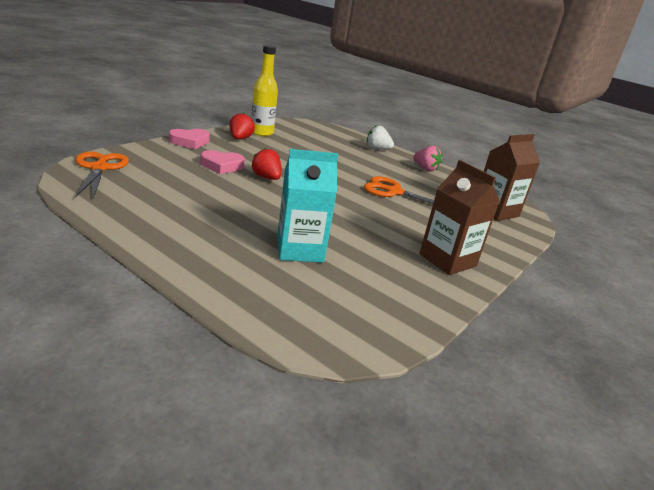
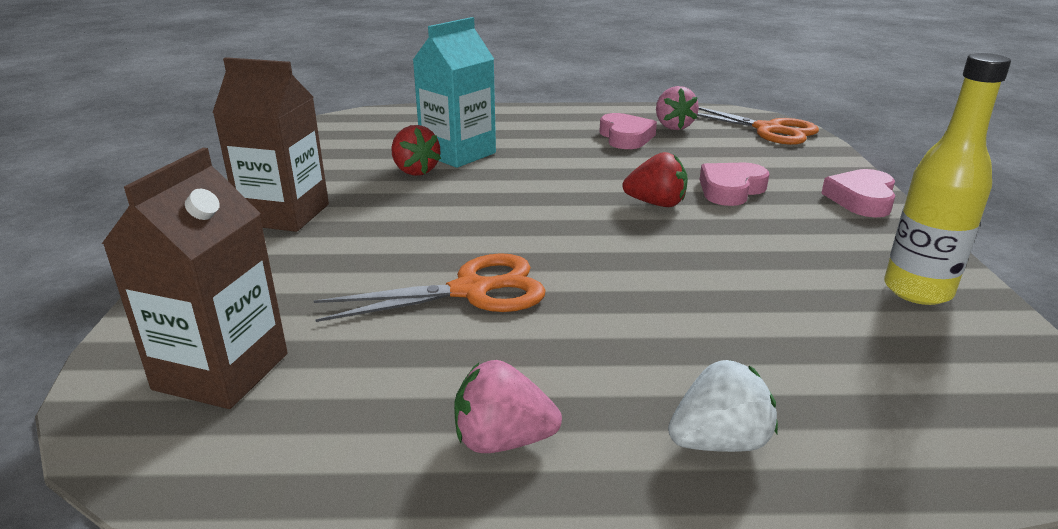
camera: 145 degrees right, 0 degrees up
red strawberry [229,113,255,140] -> red strawberry moved to [391,125,441,176]
none -> pink heart [599,113,657,149]
none -> pink strawberry [656,86,699,130]

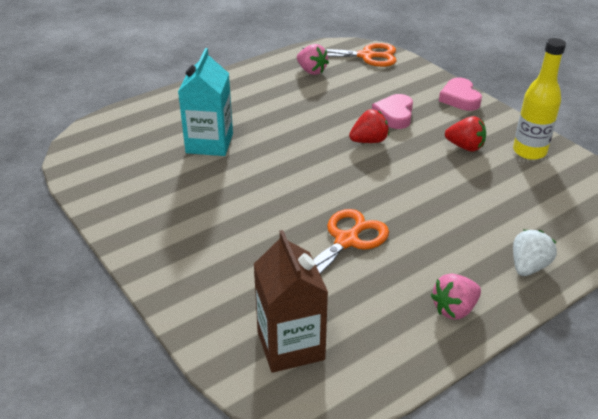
camera: 35 degrees left, 10 degrees up
brown carton [212,57,329,232] -> none
red strawberry [391,125,441,176] -> red strawberry moved to [445,116,486,152]
pink heart [599,113,657,149] -> none

